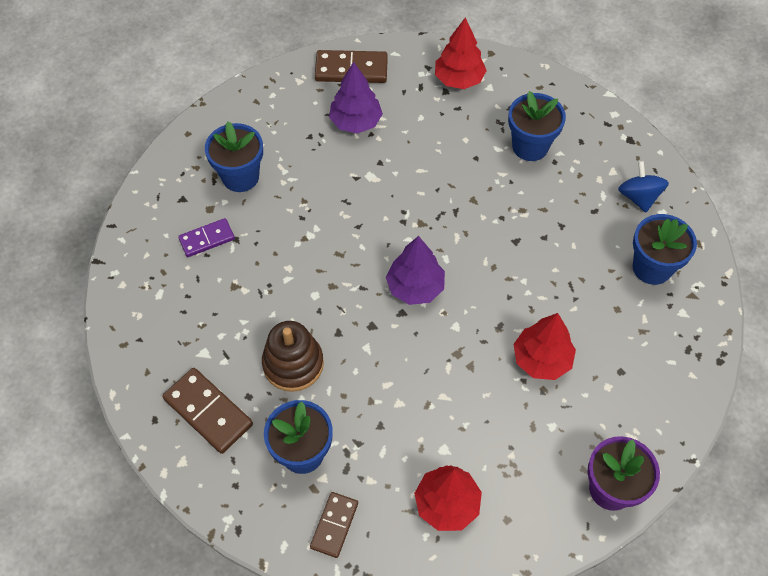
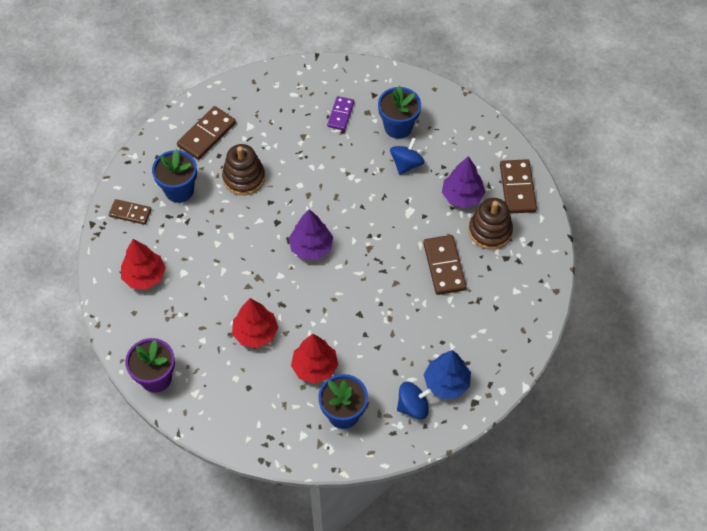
camera: 85 degrees right, 0 degrees up
purple domino [178,218,235,257] -> purple domino turned 45 degrees clockwise [327,96,354,130]
red tree [435,17,487,89] -> red tree moved to [291,334,338,384]
blue flower pot [508,91,566,161] -> none
none -> blue spinning top [390,138,425,175]
none -> brown domino [423,235,467,295]
none -> blue tree [424,350,471,399]
none -> brown stacking toy [469,198,513,250]

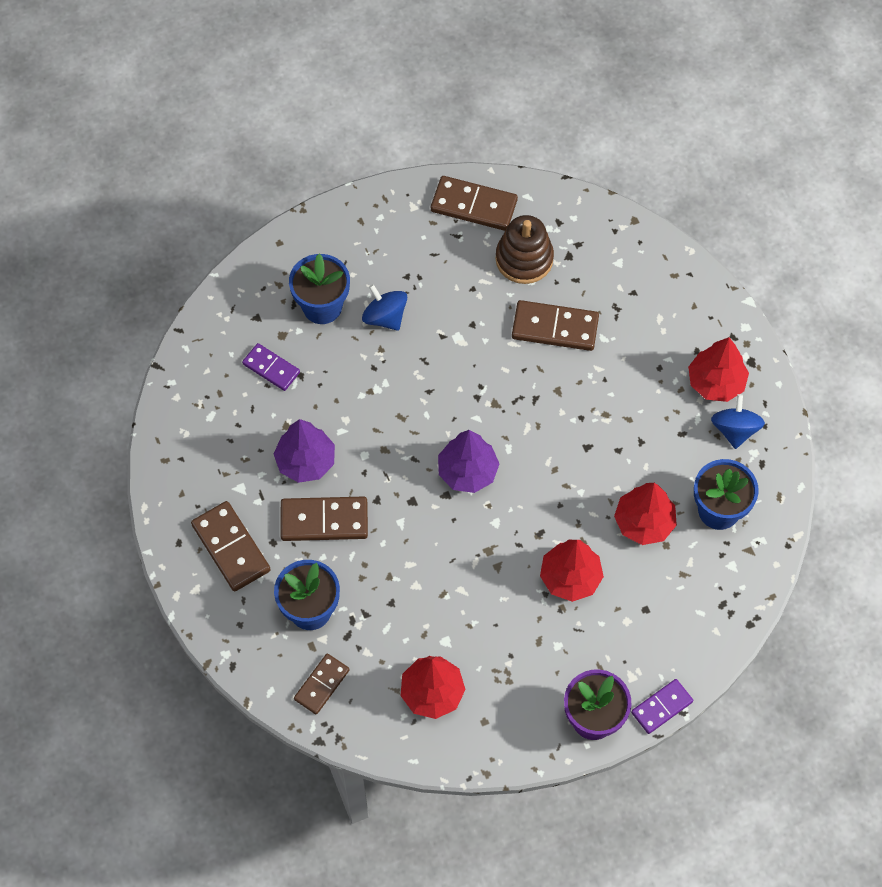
camera: 70 degrees left, 5 degrees up
brown stacking toy [222,144,265,195] -> brown domino [280,497,368,541]
blue tree [424,350,471,399] -> red tree [688,337,749,402]
purple tree [442,156,485,208] -> purple tree moved to [274,419,335,483]
none -> purple domino [631,679,693,734]

